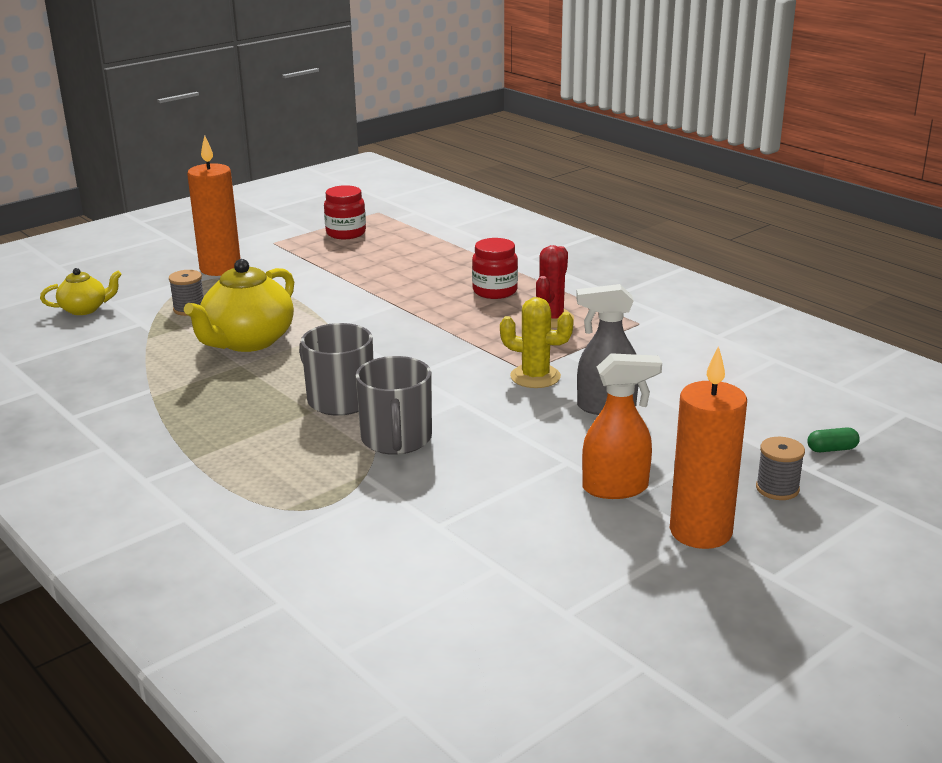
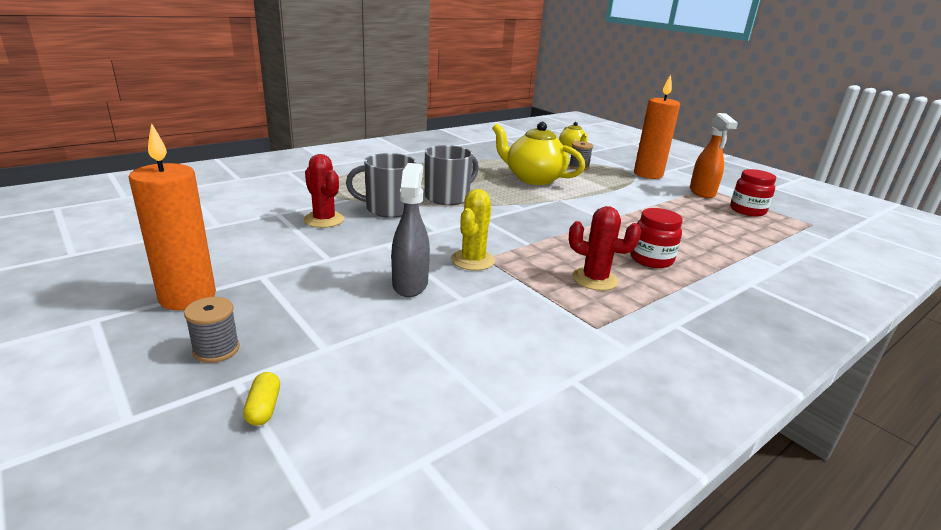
camera: 90 degrees right, 0 degrees up
orange spray bottle [582,353,662,499] -> orange spray bottle moved to [690,113,738,198]
green capsule [807,427,860,452] -> yellow capsule [243,372,280,426]
none -> red cactus [304,154,345,228]

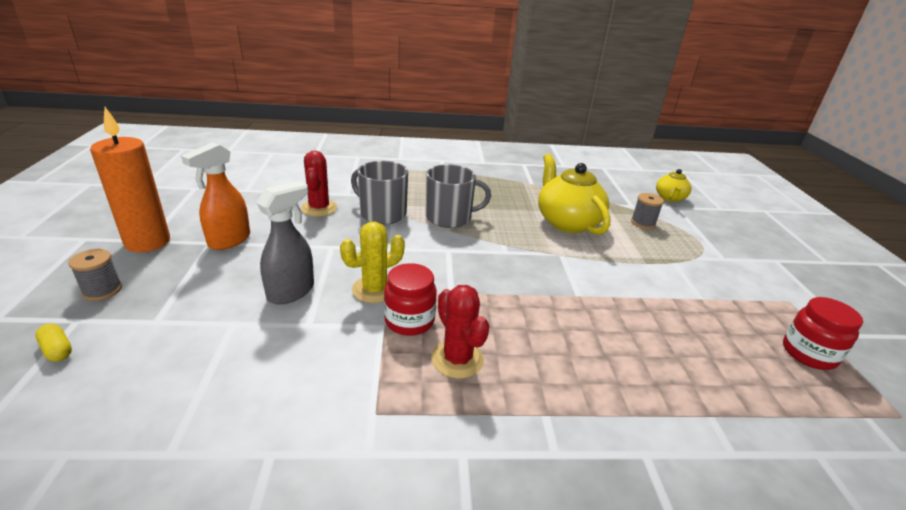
camera: 35 degrees right, 5 degrees up
yellow capsule [243,372,280,426] -> yellow capsule turned 75 degrees counterclockwise [35,324,72,362]
red jar [630,208,683,268] -> red jar moved to [384,263,437,336]
orange candle [634,75,680,179] -> none
orange spray bottle [690,113,738,198] -> orange spray bottle moved to [181,142,250,250]

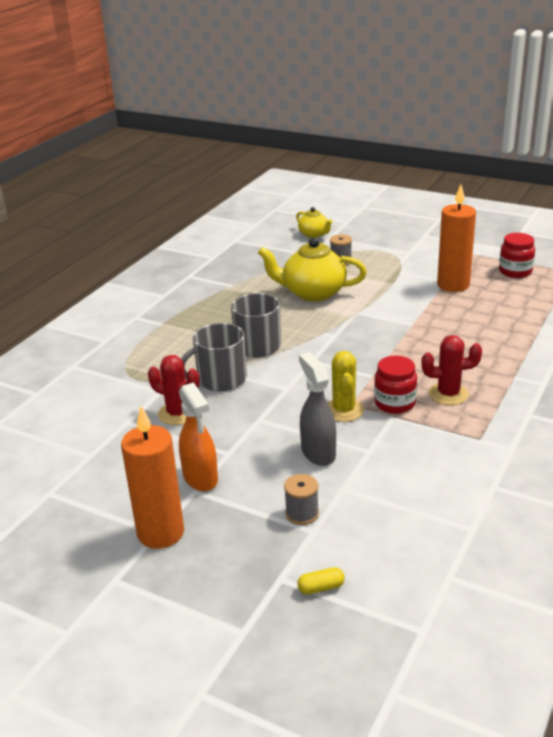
camera: 55 degrees left, 0 degrees up
grey spool [68,249,122,301] -> grey spool moved to [284,474,319,525]
none -> orange candle [437,185,476,292]

